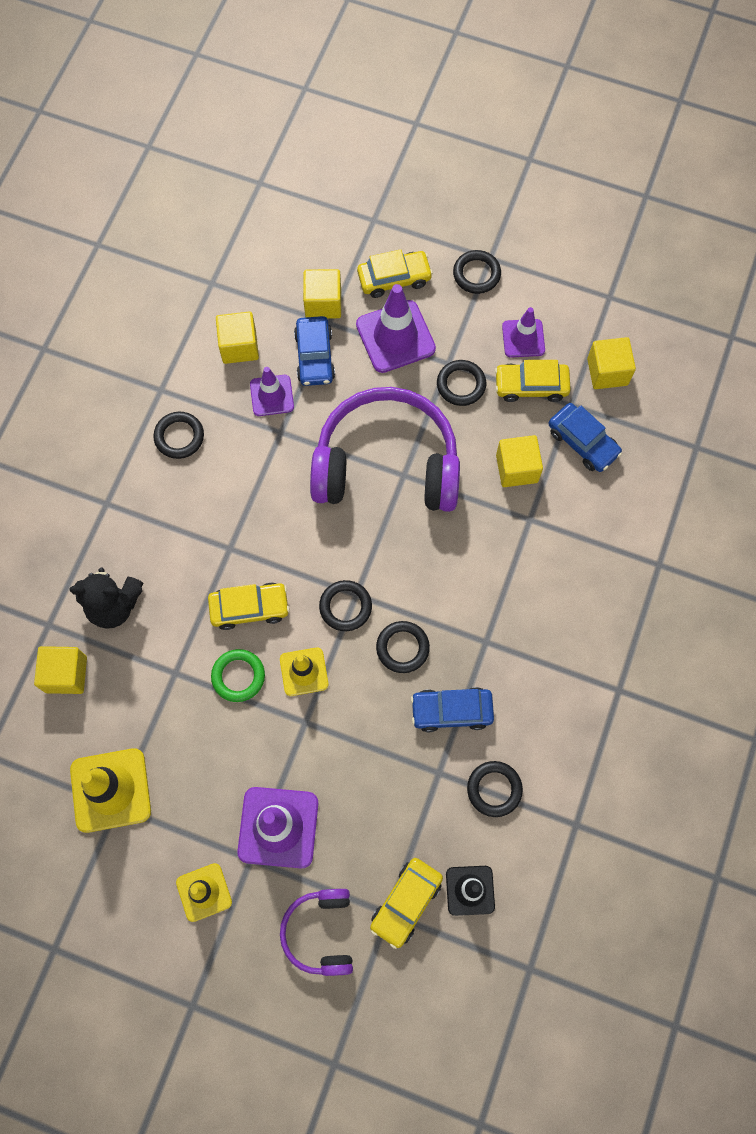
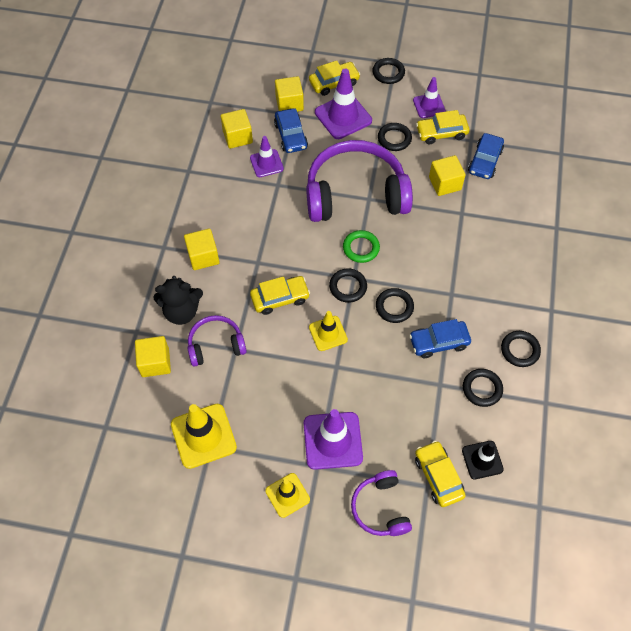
camera: 10 degrees left, 10 degrees down
black ring [153,412,204,459] -> black ring moved to [501,331,541,367]
green ring [211,649,265,702] -> green ring moved to [343,230,380,263]
yellow car [370,858,443,949] -> yellow car turned 135 degrees clockwise [415,441,466,507]
blue car [549,403,622,472] -> blue car turned 75 degrees clockwise [468,133,504,179]
yellow cube [587,337,636,389] -> yellow cube moved to [184,228,219,270]
none -> purple headphones [188,315,247,367]

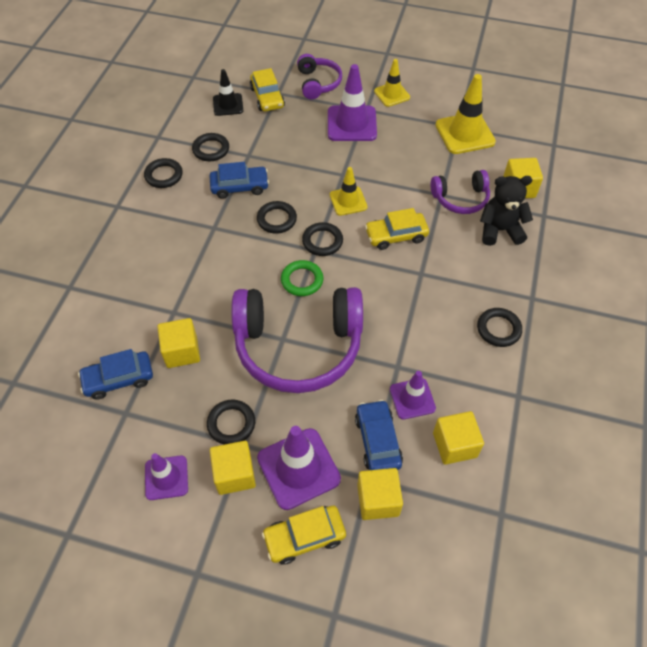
camera: 175 degrees left, 5 degrees down
yellow cube [184,228,219,270] -> yellow cube moved to [210,441,256,495]
black ring [373,58,405,84] -> black ring moved to [477,308,522,347]
yellow car [416,110,470,144] -> none
blue car [468,133,504,179] -> blue car turned 135 degrees counterclockwise [78,349,153,400]

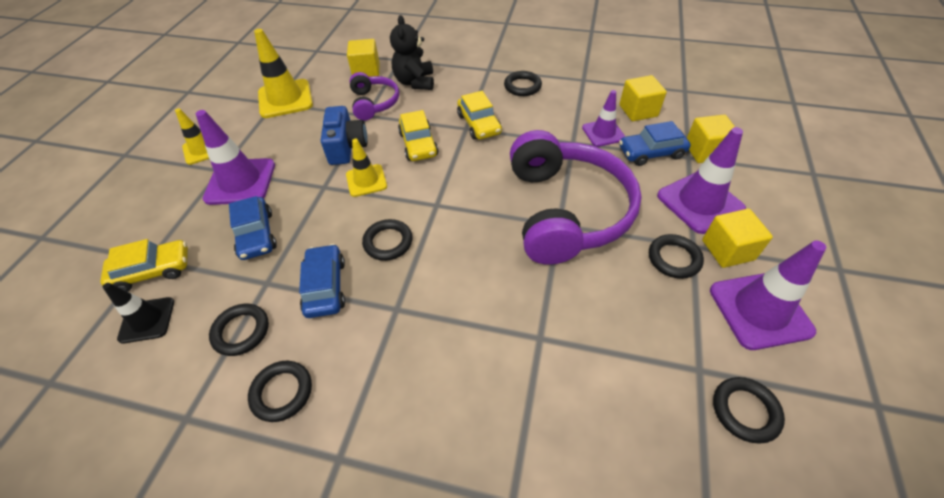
camera: 90 degrees left, 5 degrees down
blue car [78,349,153,400] -> blue car moved to [229,196,277,260]
purple traffic cone [145,453,188,500] -> purple traffic cone [710,240,826,350], size x1.63
yellow cube [157,318,200,368] -> none
yellow car [262,506,346,565] -> yellow car moved to [457,91,502,140]
green ring [281,260,323,296] -> none
purple headphones [297,54,342,99] -> none
black ring [302,222,343,256] -> black ring moved to [713,377,785,443]
none -> blue camera [321,106,368,165]

